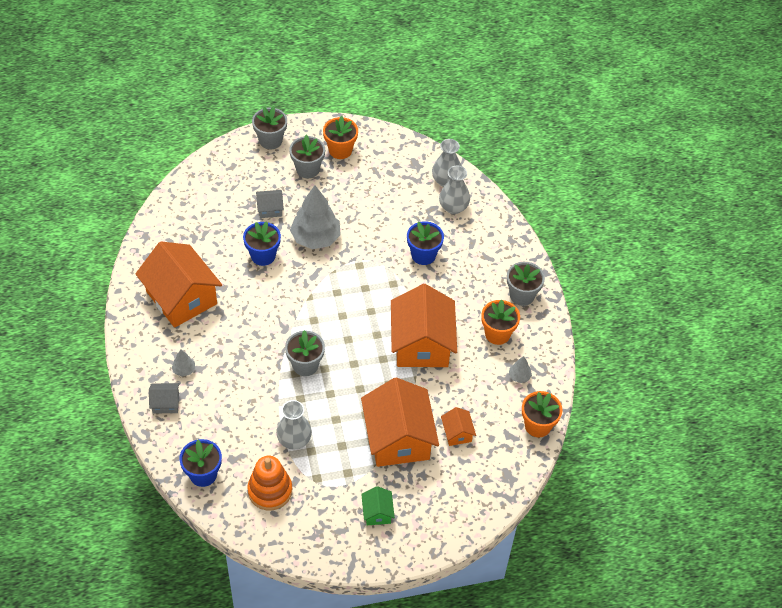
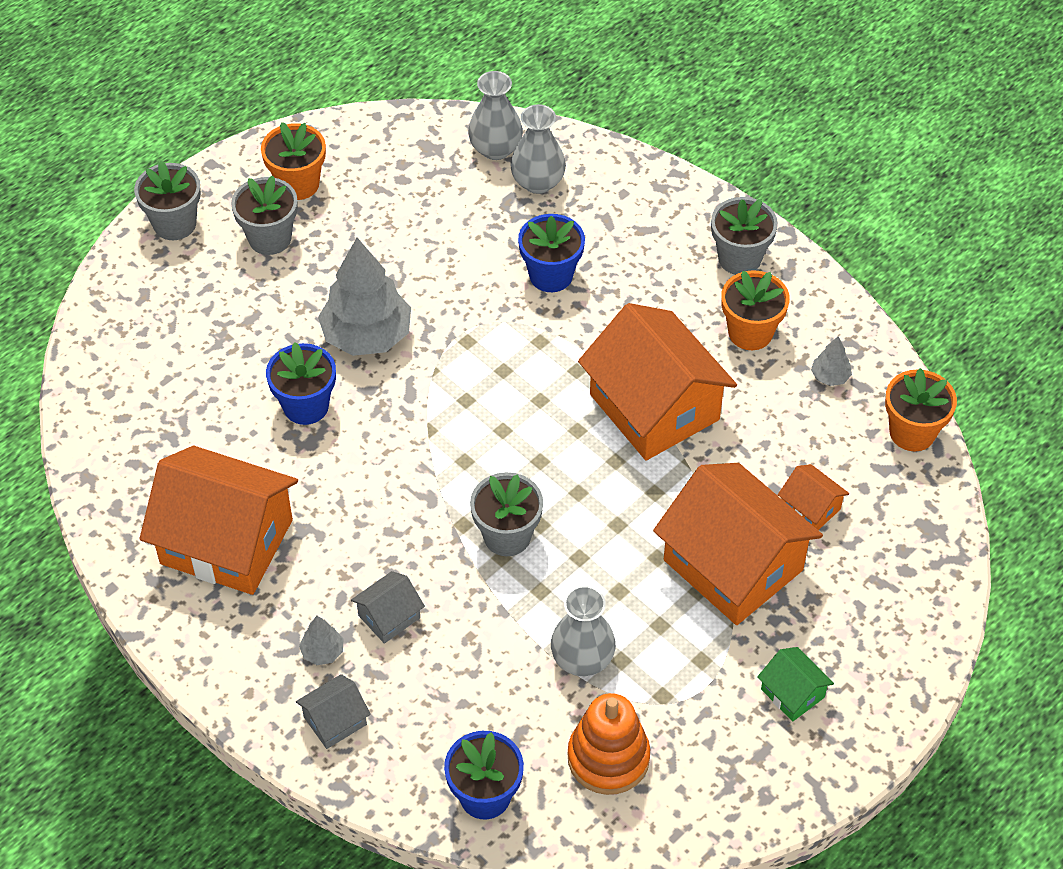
camera: 30 degrees left, 0 degrees up
grey house [256,190,284,218] -> grey house moved to [351,571,425,644]

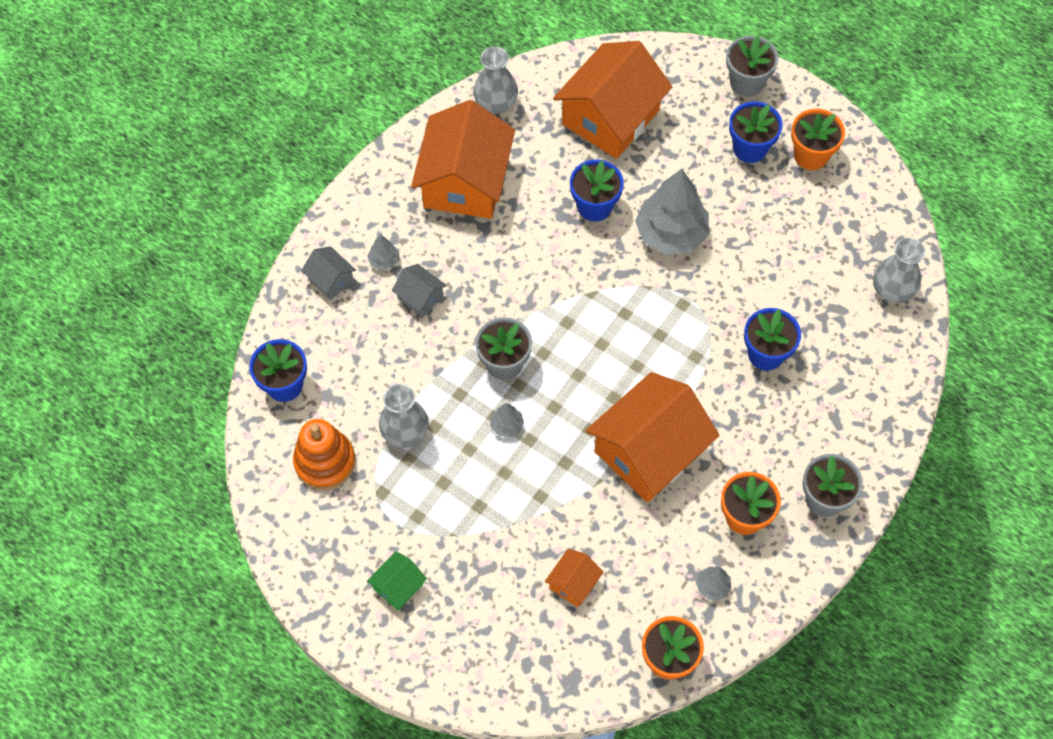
camera: 80 degrees right, 10 degrees up
grey flower pot [231,175,298,255] -> blue flower pot [729,101,783,163]
grey vase [510,104,566,194] -> grey vase moved to [473,46,518,114]
orange house [653,463,823,625] -> orange house moved to [553,41,672,159]
none -> grey tree [490,403,524,438]

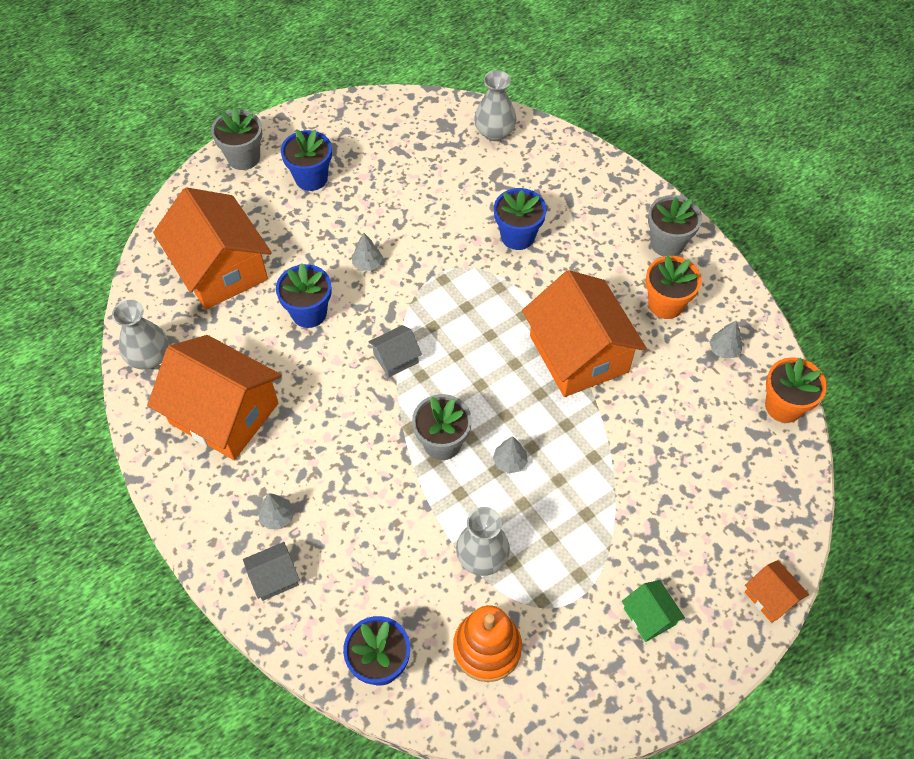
camera: 70 degrees left, 5 degrees down
grey house [392,264,447,317] -> grey house moved to [368,325,422,378]
orange house [545,549,604,607] -> orange house moved to [745,560,809,623]
grey tree [635,169,709,255] -> grey tree [352,233,383,271], size x0.43
orange flower pot [791,109,845,170] -> none

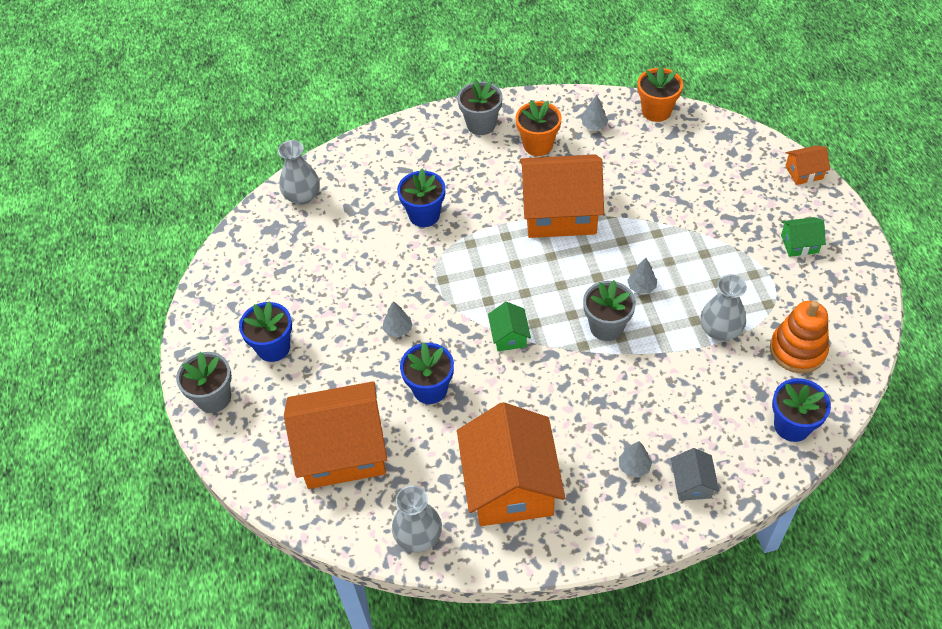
camera: 65 degrees left, 5 degrees down
orange house [147,335,282,460] -> orange house turned 60 degrees counterclockwise [457,402,565,526]
grey house [368,325,422,378] -> green house [488,302,531,351]

